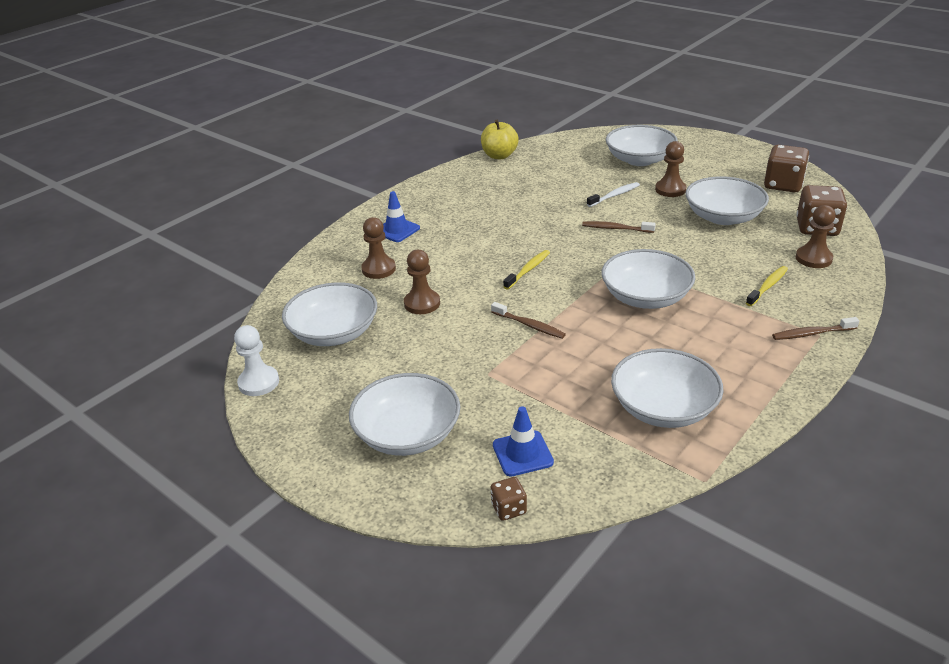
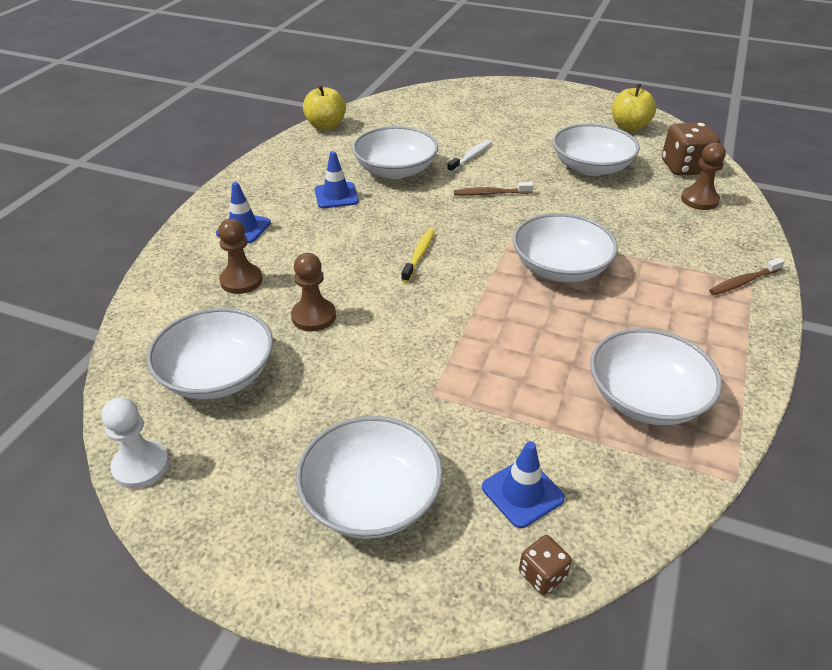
camera: 20 degrees left, 5 degrees up
brown toothbrush [491,302,566,339] -> none
white bowl [606,125,678,166] -> white bowl moved to [352,126,438,179]
brown pawn [655,141,686,197] -> none
yellow toothbrush [746,266,788,306] -> none
brown dice [764,145,809,192] -> yellow apple [612,84,656,131]
none -> blue traffic cone [315,151,359,208]

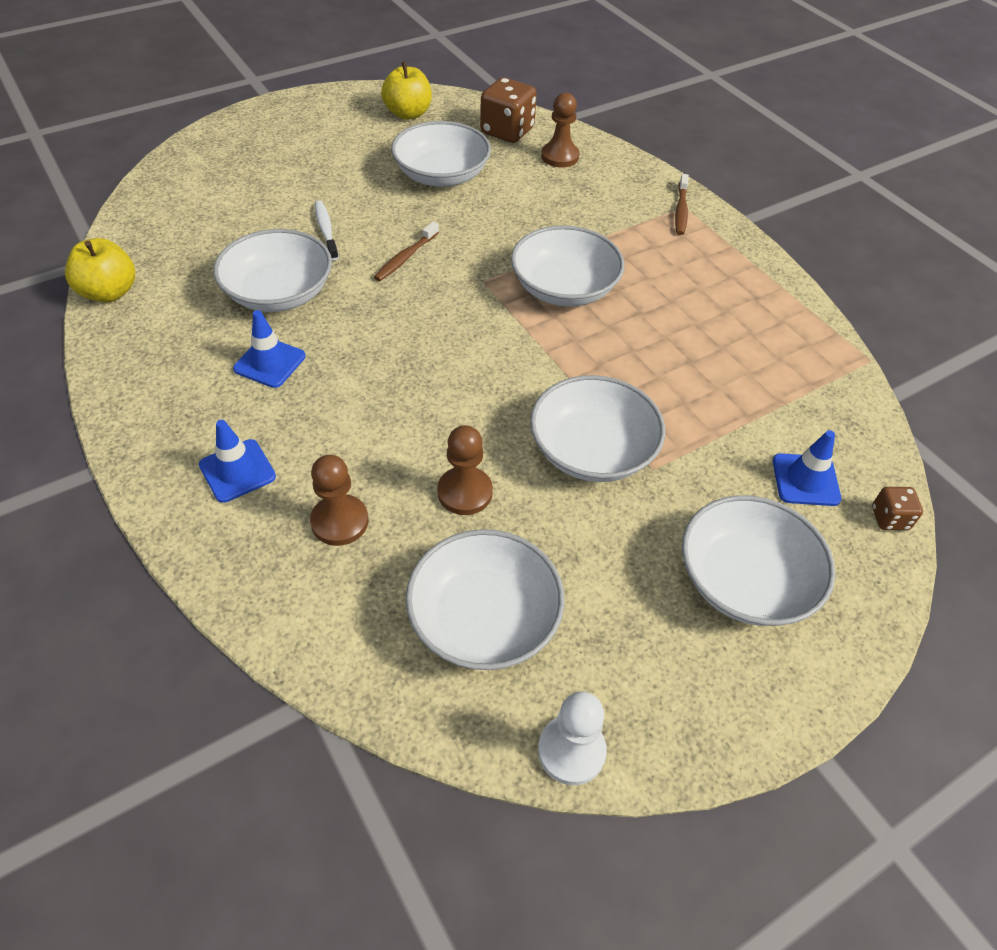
camera: 55 degrees left, 10 degrees up
yellow toothbrush [401,229,435,283] -> none
white bowl [590,328,722,425] -> white bowl moved to [530,375,665,482]

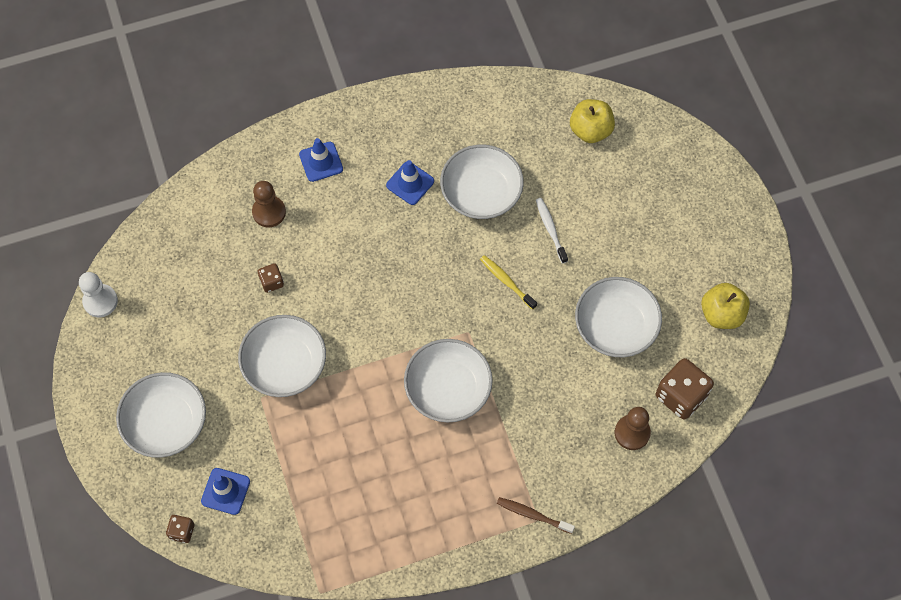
camera: 105 degrees right, 15 degrees up
yellow apple [65,238,135,303] -> yellow apple moved to [570,99,615,143]
white toothbrush [315,201,339,261] -> white toothbrush turned 105 degrees counterclockwise [536,198,568,264]
brown toothbrush [374,221,439,281] -> yellow toothbrush [480,255,537,310]
white bowl [406,529,565,670] -> none
brown pawn [437,425,493,515] -> brown dice [258,263,284,293]

